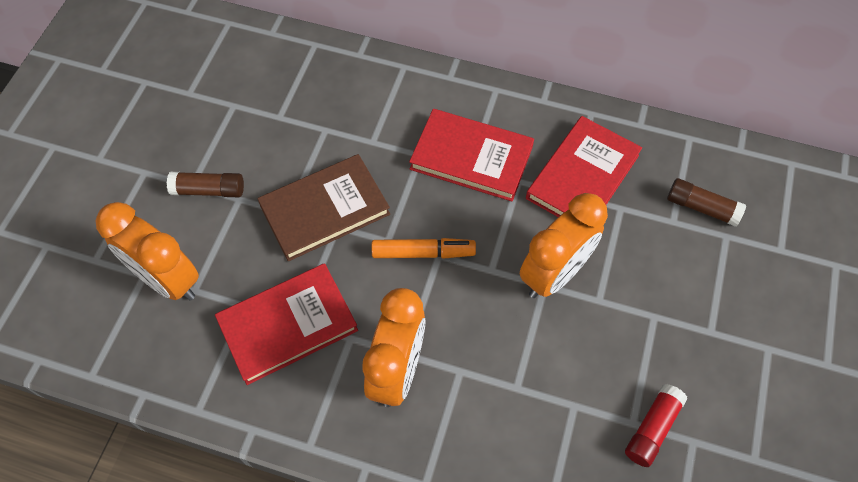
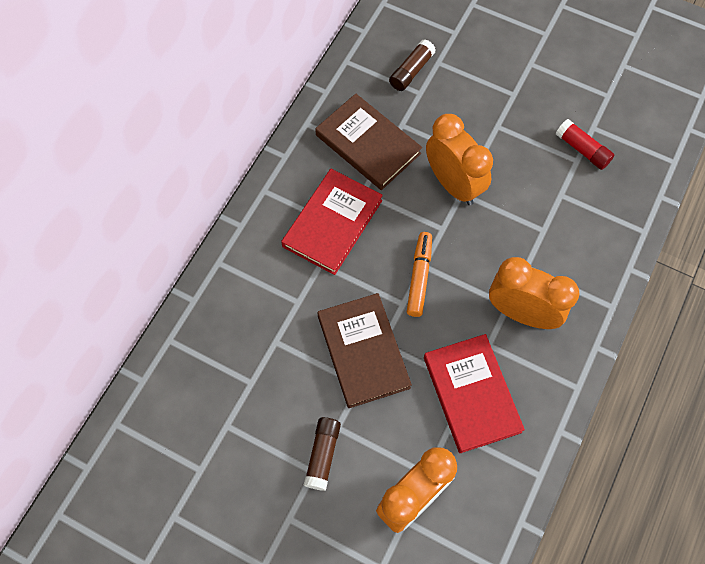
camera: 80 degrees left, 5 degrees up
red book [526,116,642,217] -> brown book [315,94,422,190]

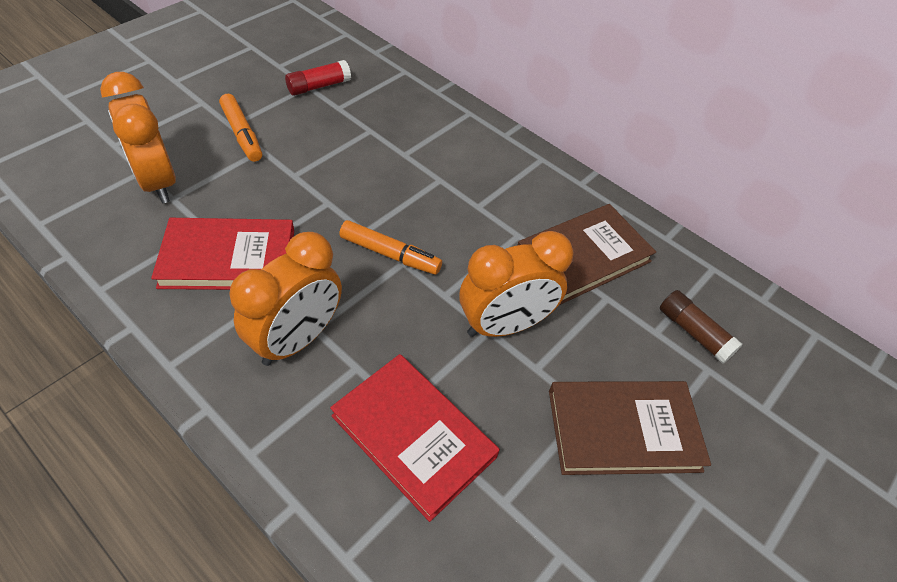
camera: 100 degrees right, 15 degrees down
red book [281,169,383,275] -> red book moved to [330,354,500,522]
brown glue stick [304,417,341,491] -> orange marker [219,94,262,162]
brown book [317,293,412,408] -> brown book moved to [549,381,711,475]
red glue stick [556,119,614,170] -> red glue stick moved to [285,60,351,96]

